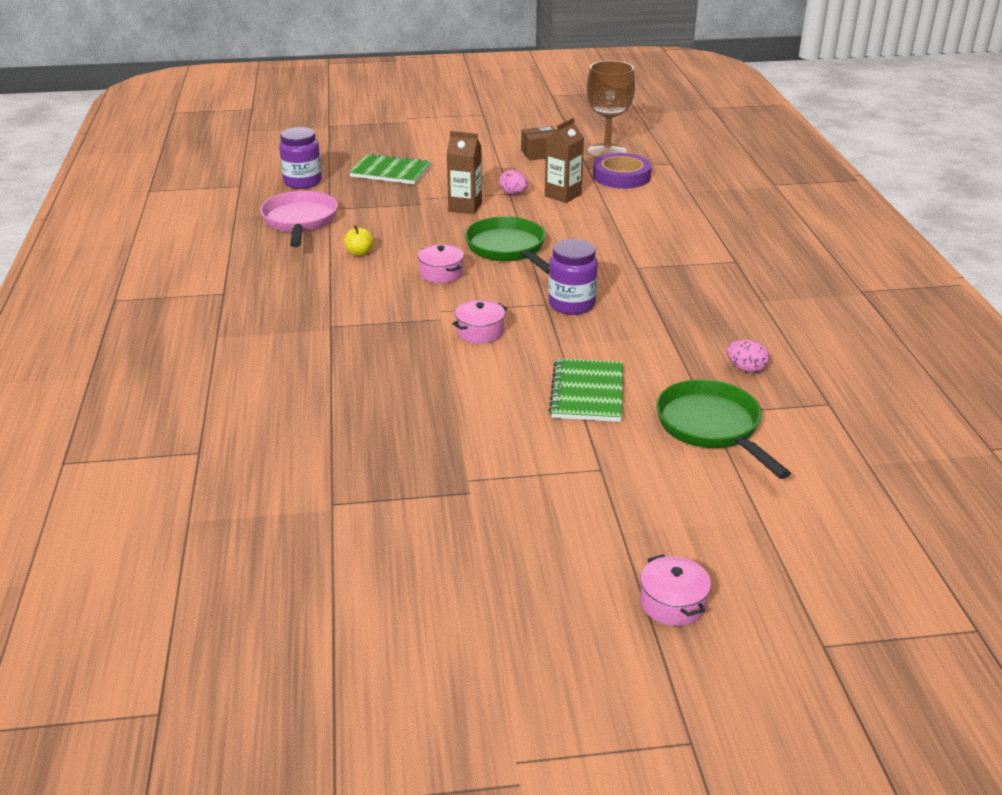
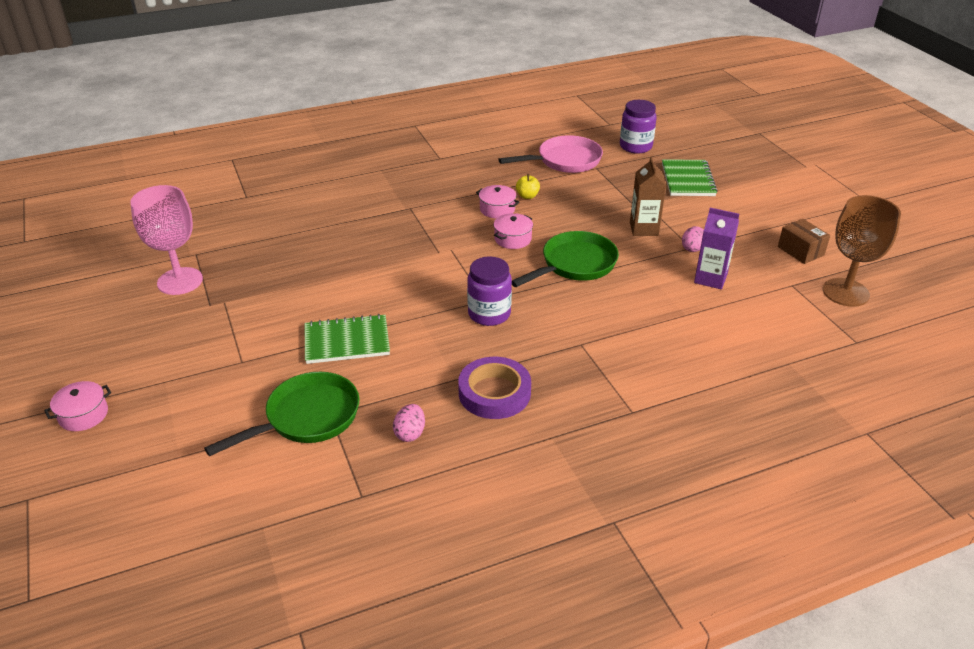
camera: 75 degrees right, 5 degrees up
pink pot [452,300,507,344] -> pink pot moved to [476,185,520,218]
brown carton [545,118,584,203] -> purple carton [694,208,739,289]
purple tape [593,153,652,189] -> purple tape moved to [458,357,531,419]
none -> pink goblet [131,185,203,295]

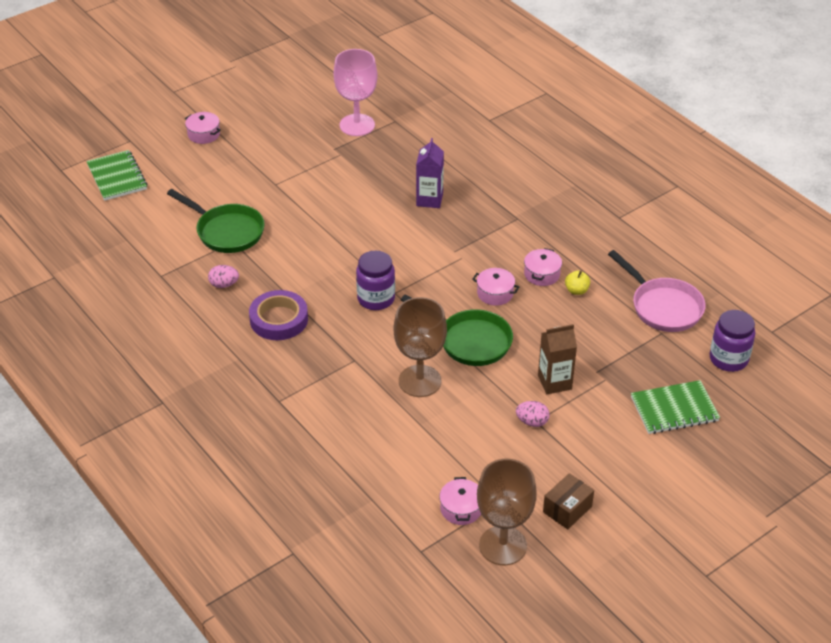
camera: 75 degrees right, 5 degrees up
green notebook [304,314,390,364] -> green notebook moved to [86,150,147,201]
purple carton [694,208,739,289] -> purple carton moved to [416,138,444,208]
none -> brown goblet [394,297,447,397]
none -> pink pot [439,477,481,525]

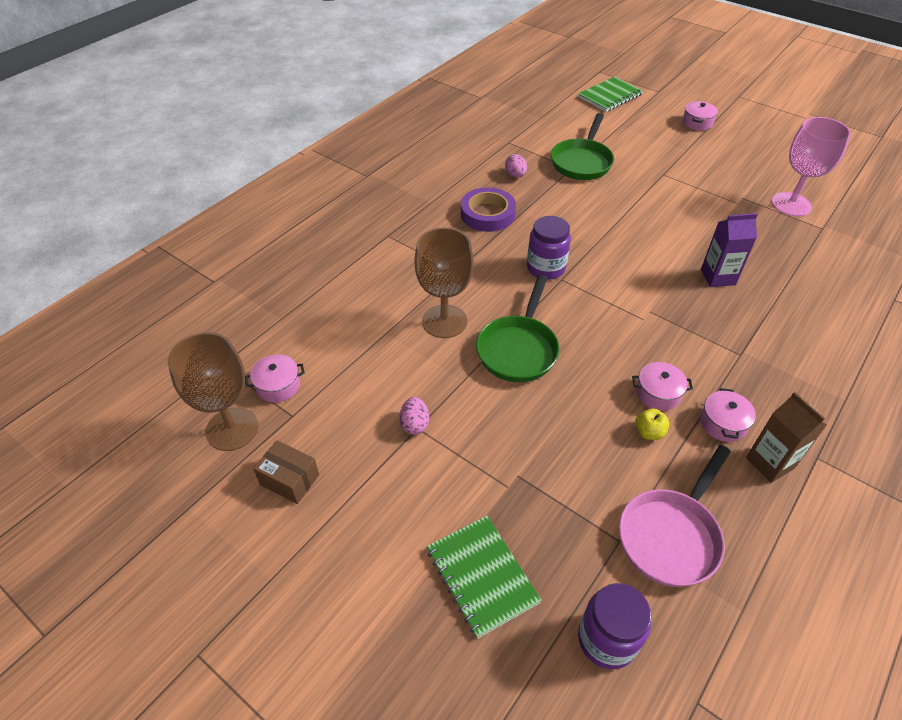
camera: 75 degrees right, 5 degrees up
pink pot [472,268,519,306] -> pink pot moved to [700,388,756,442]
brown carton [538,324,577,394] -> brown carton moved to [746,392,827,483]

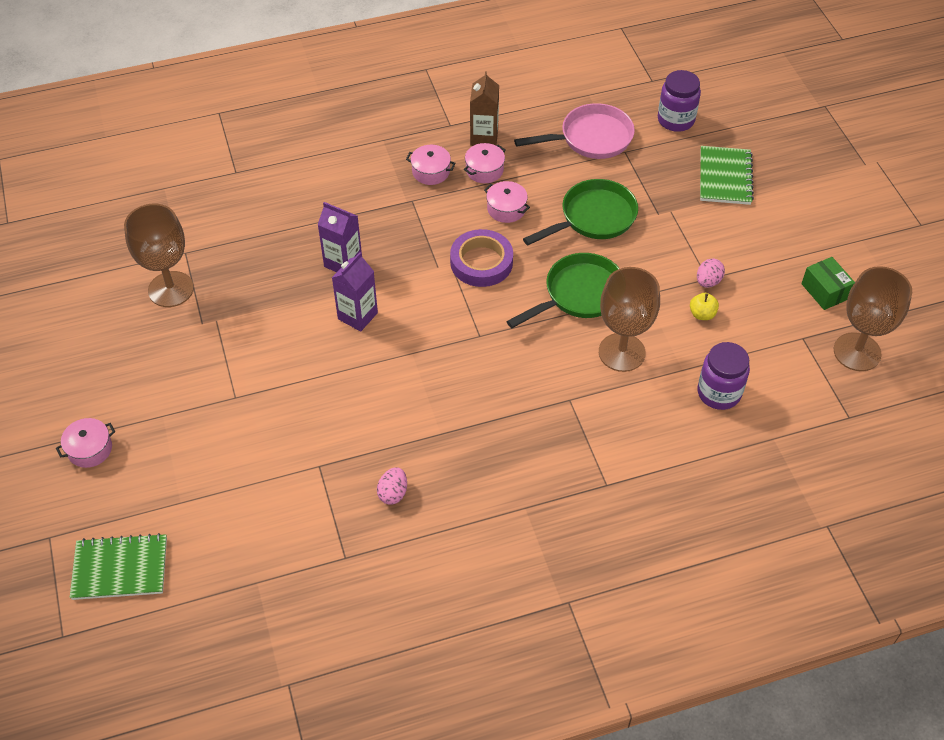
camera: 145 degrees left, 5 degrees up
pink pot [245,354,305,403] -> pink pot moved to [406,145,456,185]
brown box [253,440,319,504] -> green box [801,257,855,310]
purple tape [461,187,516,232] -> purple tape moved to [450,229,513,287]
purple jar [527,216,571,280] -> purple jar moved to [697,342,750,410]
green pan [551,113,614,180] -> green pan moved to [523,179,638,245]
yellow apple [635,408,669,440] -> yellow apple moved to [690,293,719,320]
pink goblet [772,117,851,217] -> brown goblet [124,204,194,307]
none -> purple carton [332,252,378,332]

